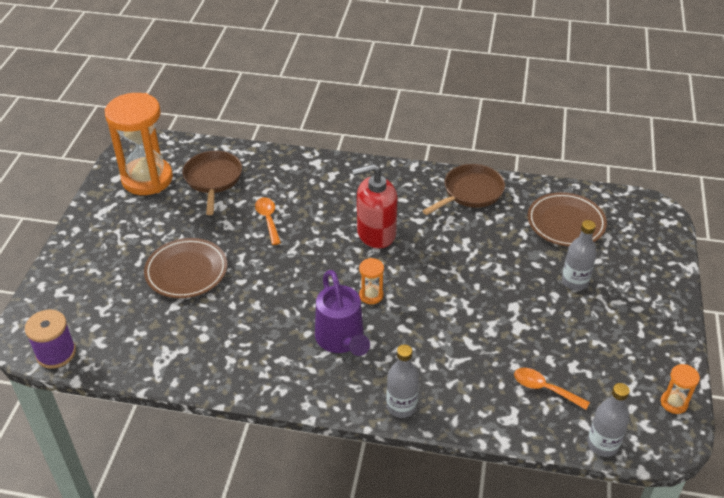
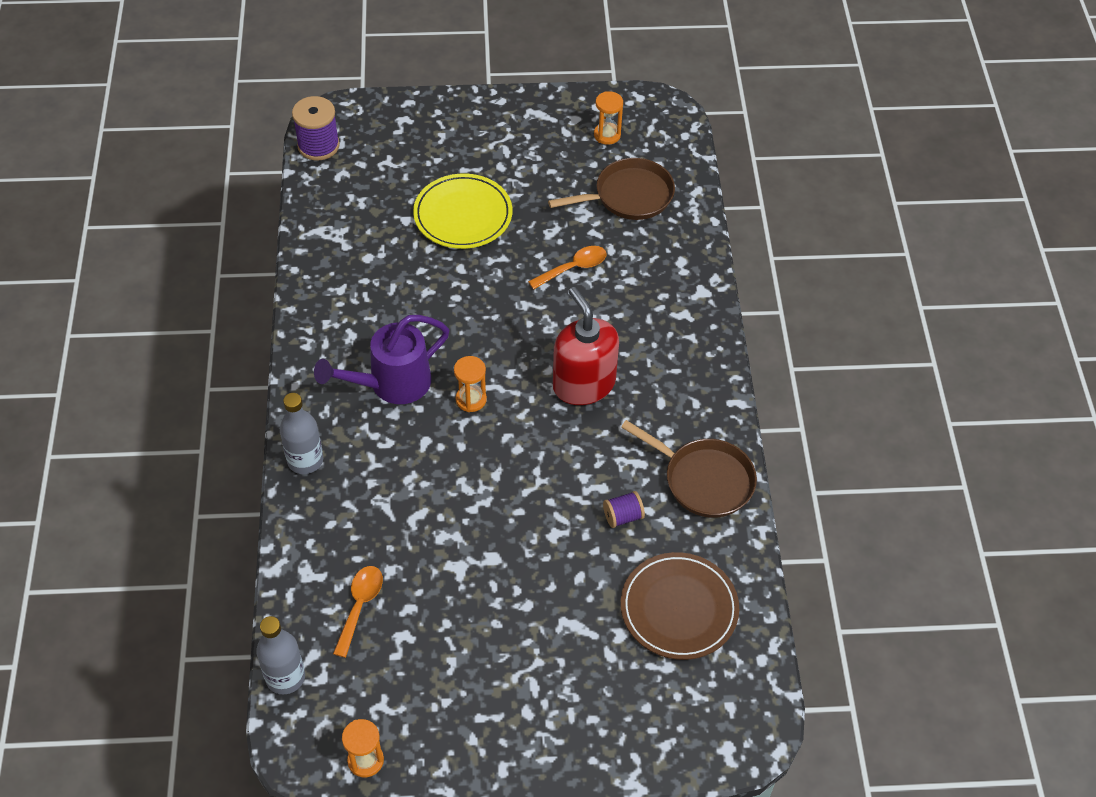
camera: 75 degrees right, 10 degrees up
orange hourglass [105,93,173,195] -> orange hourglass [594,91,623,145], size x0.42
brown plate [144,238,227,298] -> yellow plate [413,174,512,249]
grey bottle [562,220,597,290] -> none
none -> purple spool [603,491,645,528]

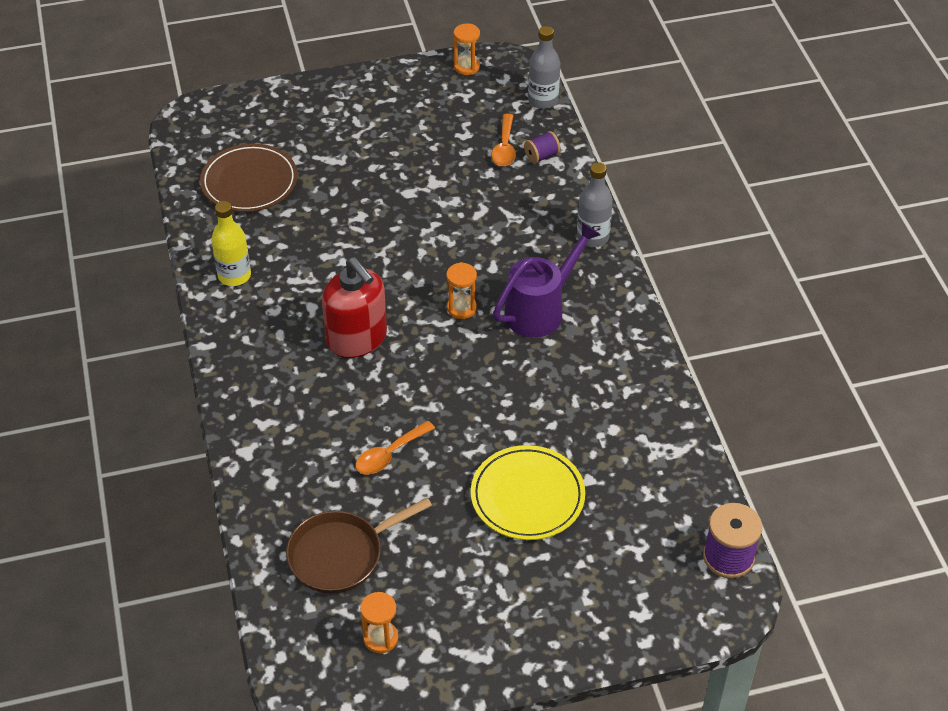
camera: 170 degrees right, 5 degrees down
purple spool [603,491,645,528] -> purple spool moved to [524,131,560,164]
brown pan [621,420,757,518] -> yellow bottle [211,201,251,286]

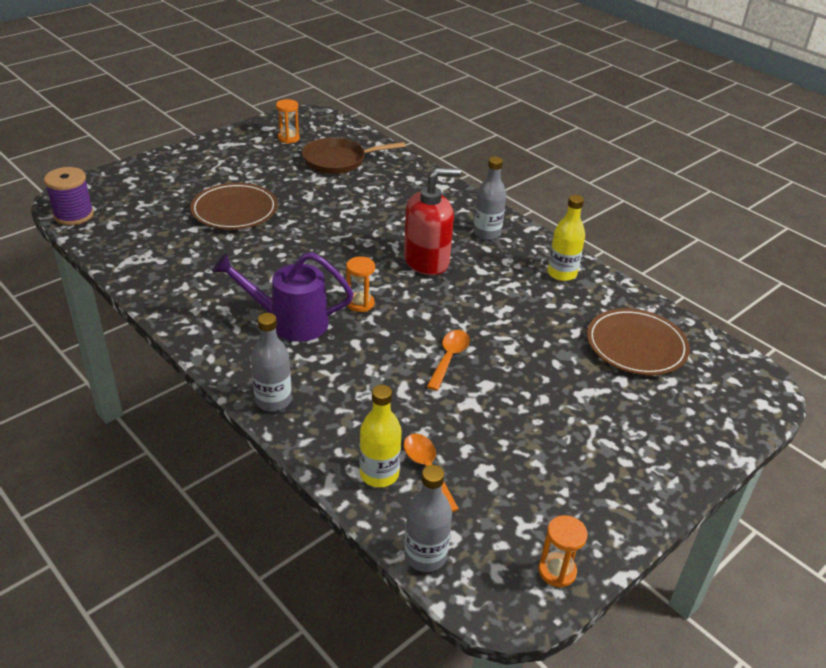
camera: 150 degrees right, 10 degrees down
brown pan [286,498,432,594] -> brown pan turned 135 degrees counterclockwise [302,138,405,174]
red soap dispenser [322,257,387,358] -> red soap dispenser turned 135 degrees clockwise [404,168,461,275]
orange spoon [355,421,435,475] -> orange spoon moved to [427,330,470,391]
yellow plate [471,445,585,540] -> brown plate [190,183,278,230]
purple watering can [493,222,601,338] -> purple watering can turned 75 degrees clockwise [212,252,354,342]
purple spool [524,131,560,164] -> yellow bottle [359,385,402,487]
none -> grey bottle [473,156,506,240]

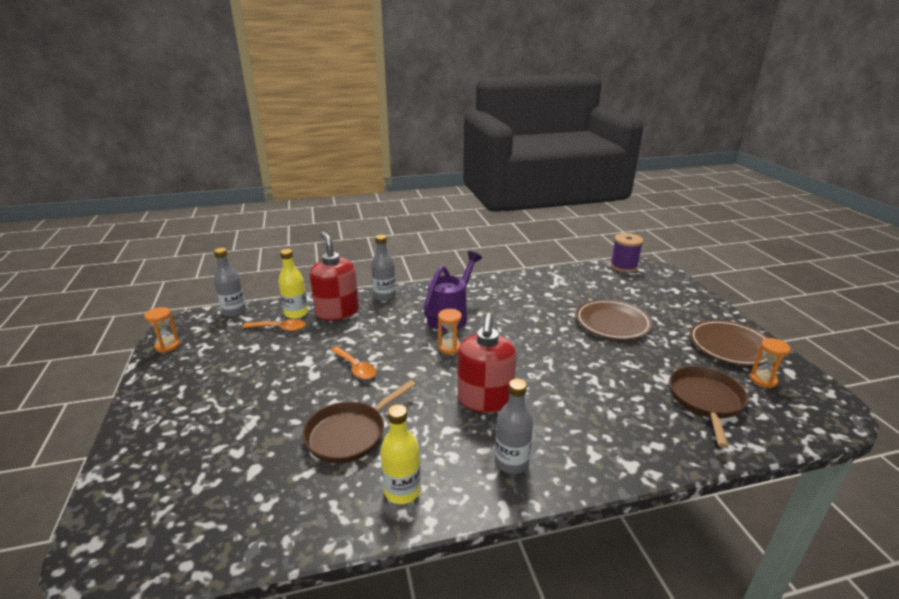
camera: 120 degrees right, 10 degrees down
brown plate [587,308,690,375] -> brown plate moved to [689,320,768,366]
none -> brown pan [303,380,416,463]
none -> red soap dispenser [310,232,359,321]

